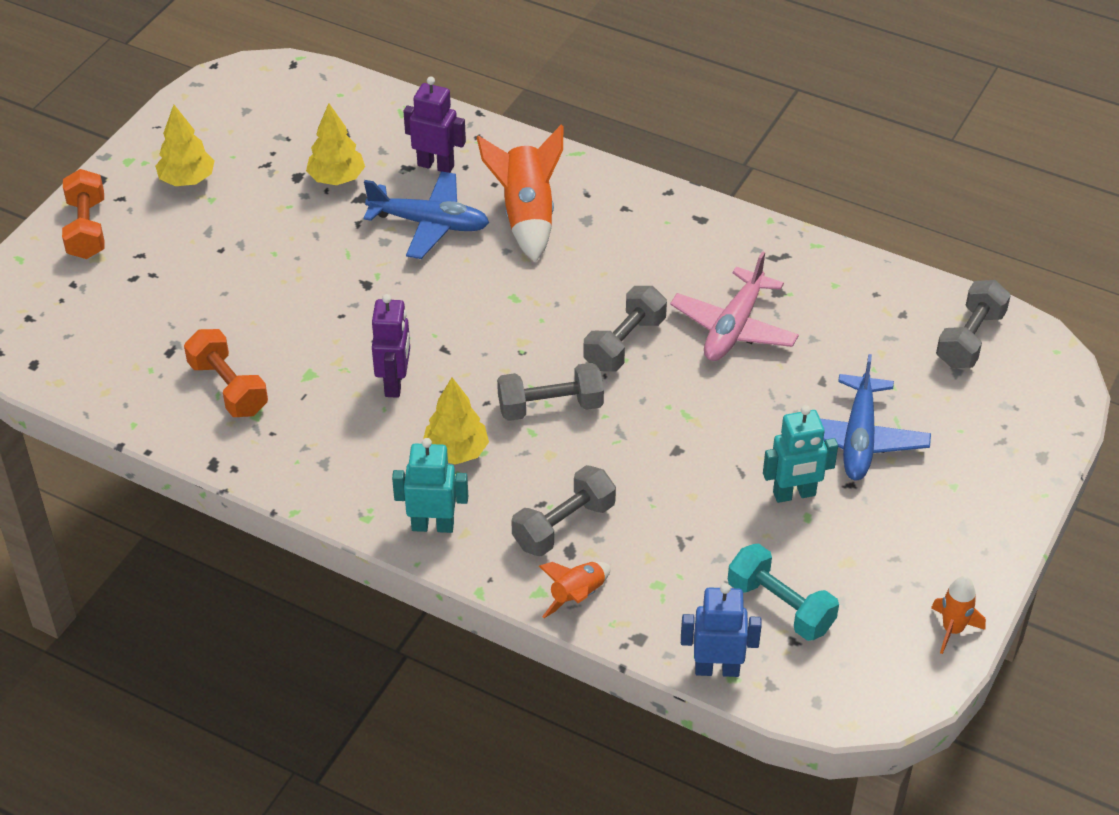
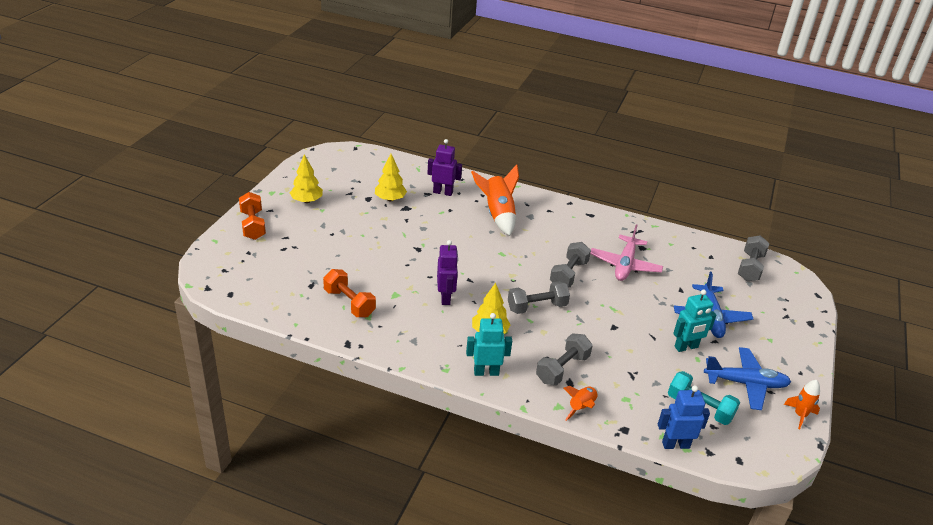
camera: 10 degrees left, 10 degrees down
blue plane [363,172,489,259] -> blue plane moved to [704,347,791,410]

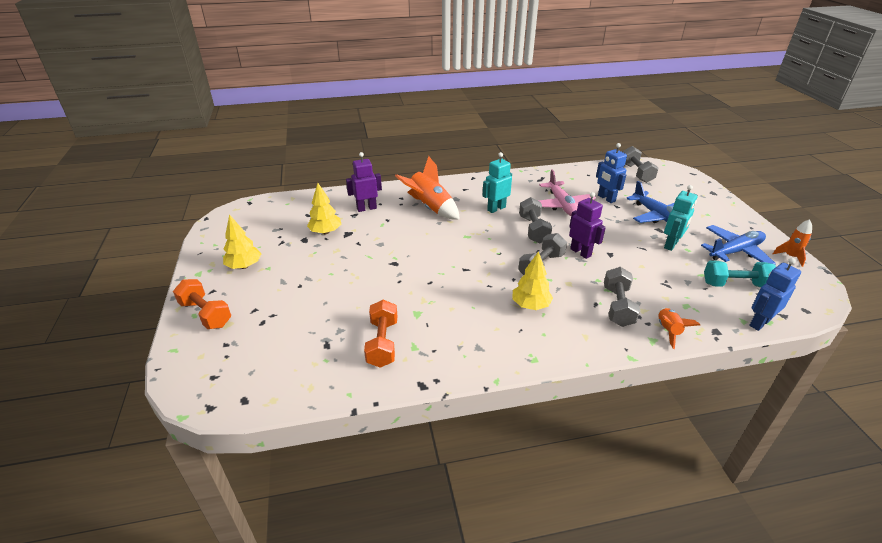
camera: 30 degrees left, 0 degrees up
orange dumbbell [323,269,376,317] -> orange dumbbell turned 75 degrees clockwise [364,300,397,368]
purple robot [437,240,458,305] -> purple robot moved to [569,192,606,259]
turquoise robot [466,313,512,376] -> turquoise robot moved to [482,152,512,213]
none -> blue robot [596,143,627,203]

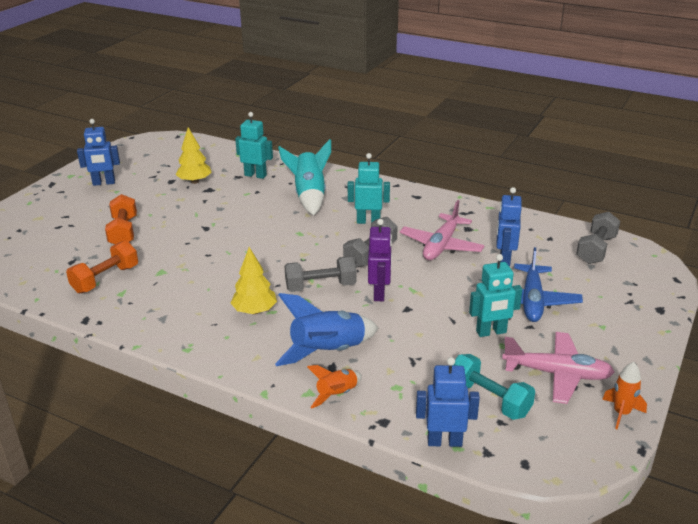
camera: 40 degrees right, 5 degrees down
orange dumbbell [173,279,231,329] -> orange dumbbell moved to [105,194,137,244]
yellow tree [223,214,261,269] -> blue robot [77,119,120,186]
purple robot [346,152,382,212] -> turquoise robot [235,112,273,179]
orange rocket [395,156,460,220] -> turquoise rocket [278,139,331,215]
grey dumbbell [604,267,640,327] -> blue rocket [275,293,378,366]
blue plane [701,225,776,265] -> pink plane [502,332,615,404]

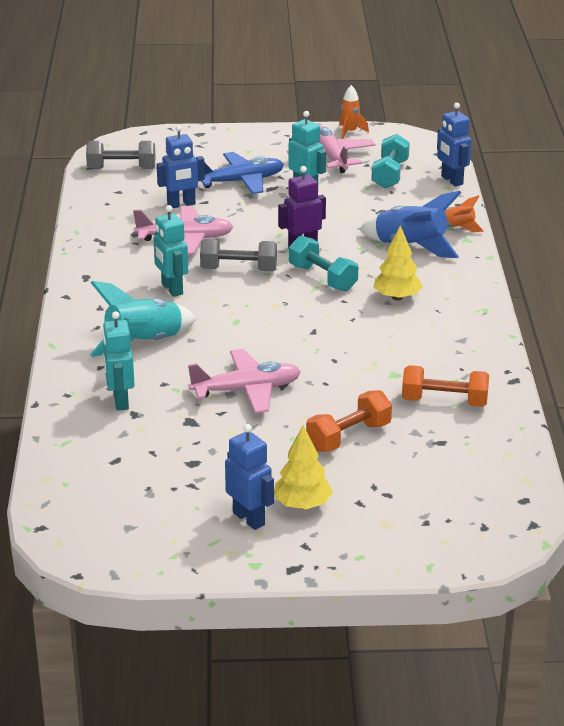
camera: 120 degrees left, 0 degrees up
yellow tree [175,127,212,184] -> yellow tree moved to [274,425,333,509]
grey dumbbell [284,256,357,292] -> turquoise dumbbell [289,235,358,291]
none -> pink plane [188,349,301,413]

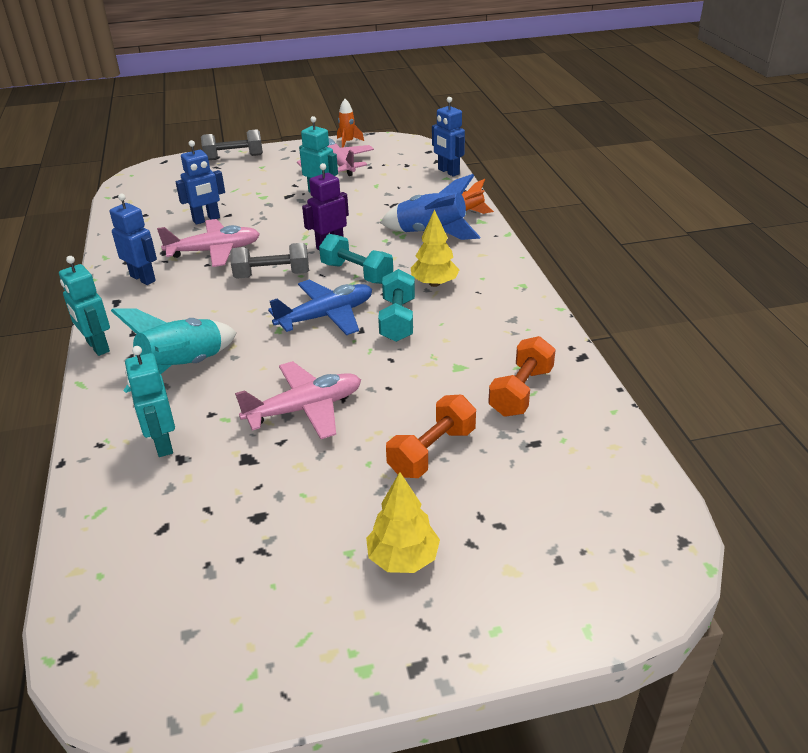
camera: 10 degrees left, 5 degrees up
grey dumbbell [86,141,156,169] -> grey dumbbell moved to [201,129,263,160]
turquoise robot [153,205,188,297] -> turquoise robot moved to [59,256,110,356]
blue plane [200,152,284,194] -> blue plane moved to [268,279,372,335]
blue robot [225,424,274,530] -> blue robot moved to [110,194,157,285]
turquoise dumbbell [371,134,410,189] -> turquoise dumbbell moved to [378,269,415,342]
orange dumbbell [402,365,489,407] -> orange dumbbell turned 60 degrees counterclockwise [488,336,556,417]

